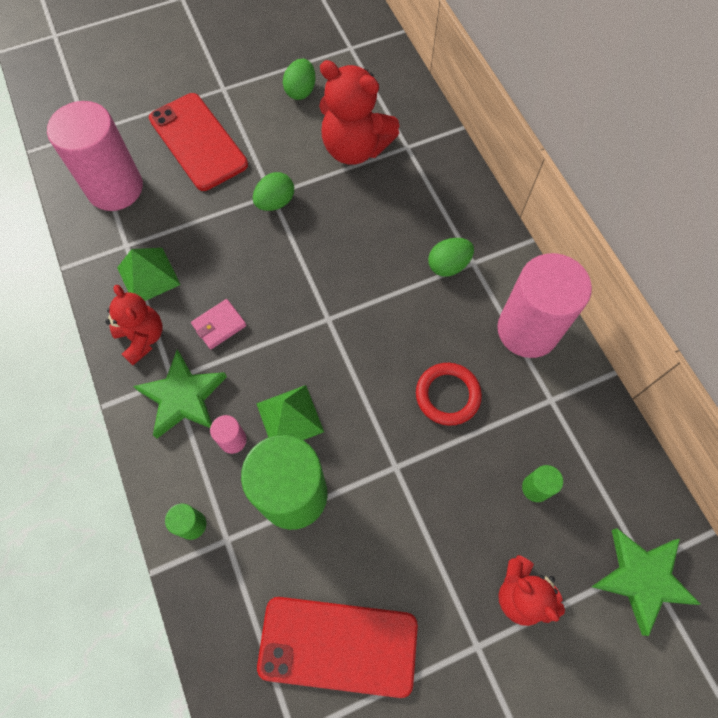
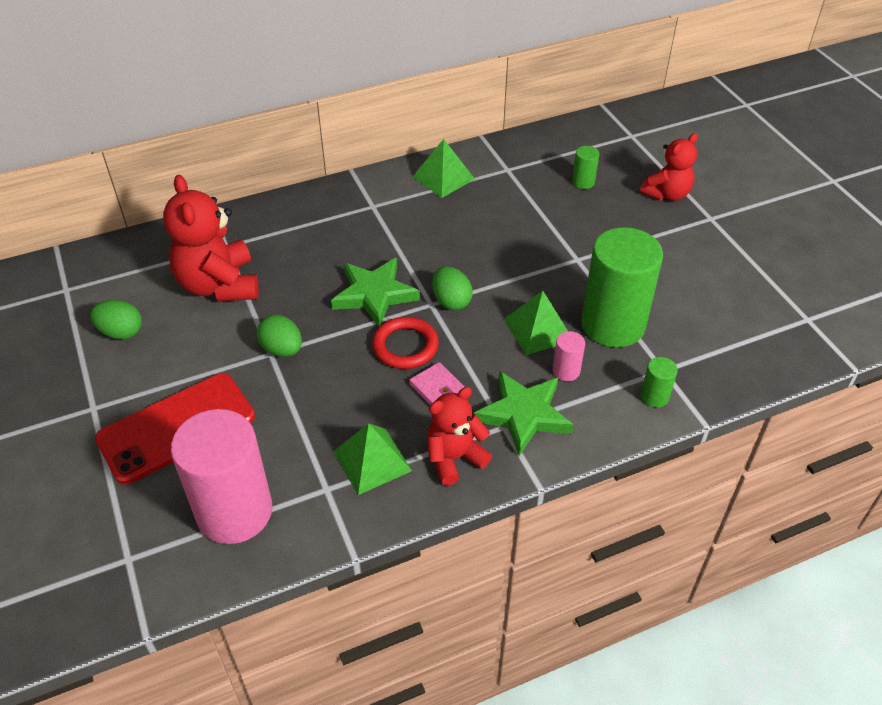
camera: 90 degrees left, 20 degrees down
red phone [257,597,418,698] -> none
red teddy bear [319,60,399,165] -> red teddy bear turned 135 degrees clockwise [163,175,259,302]
red ring [416,363,482,426] -> red ring moved to [372,317,439,369]
green egg [428,238,474,277] -> green egg moved to [432,267,473,310]
pink cylinder [497,253,592,358] -> green pyramid [412,139,475,198]
green star [592,528,701,636] -> green star moved to [331,258,420,327]

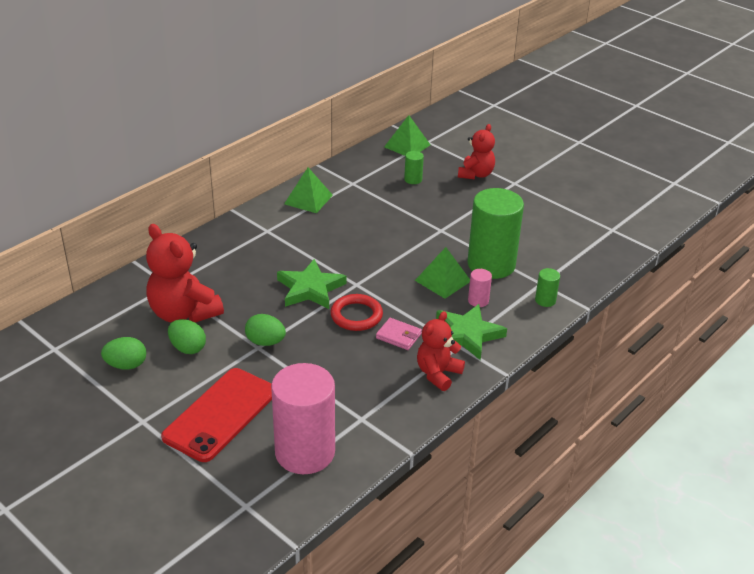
camera: 25 degrees left, 10 degrees down
green pyramid [333,423,412,495] -> green pyramid moved to [384,115,430,156]
green egg [432,267,473,310] -> green egg moved to [168,319,206,354]

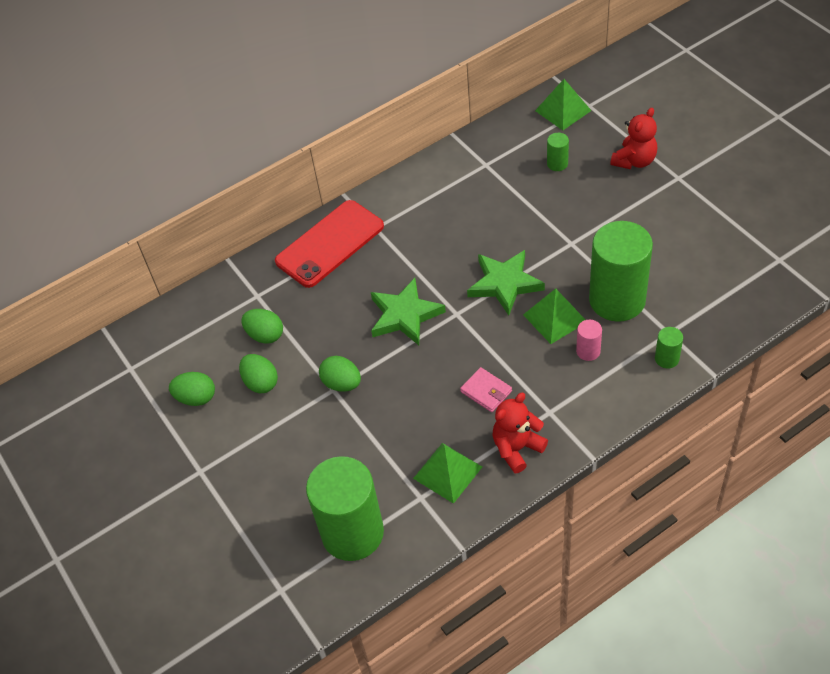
camera: 20 degrees right, 15 degrees up
red teddy bear [146,224,224,323] -> green egg [242,309,283,344]
red phone [161,368,272,462] -> red phone moved to [275,200,384,288]
pink cylinder [271,363,335,474] -> green cylinder [306,456,384,561]
green pyramid [284,168,333,213] -> green pyramid moved to [413,443,482,504]
red ring [330,294,383,331] -> none
green star [436,304,507,361] -> green star moved to [467,250,545,315]

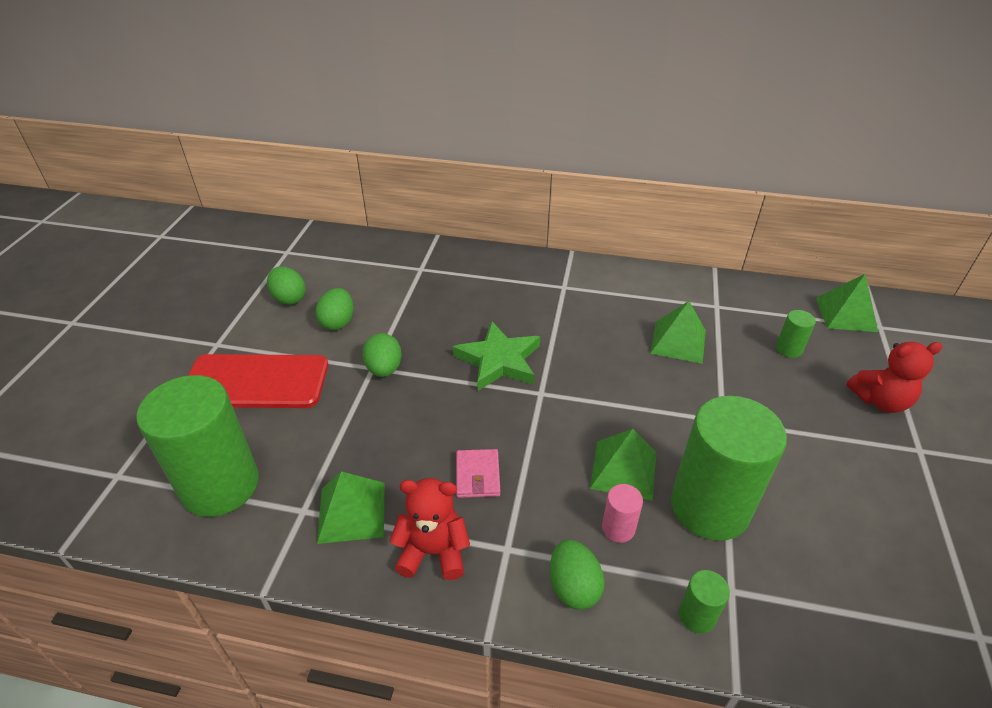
camera: 40 degrees right, 10 degrees down
green egg [242,309,283,344] -> green egg moved to [550,540,605,610]
red phone [275,200,384,288] -> red phone moved to [188,354,328,408]
green star [467,250,545,315] -> none
none -> green pyramid [650,301,706,364]

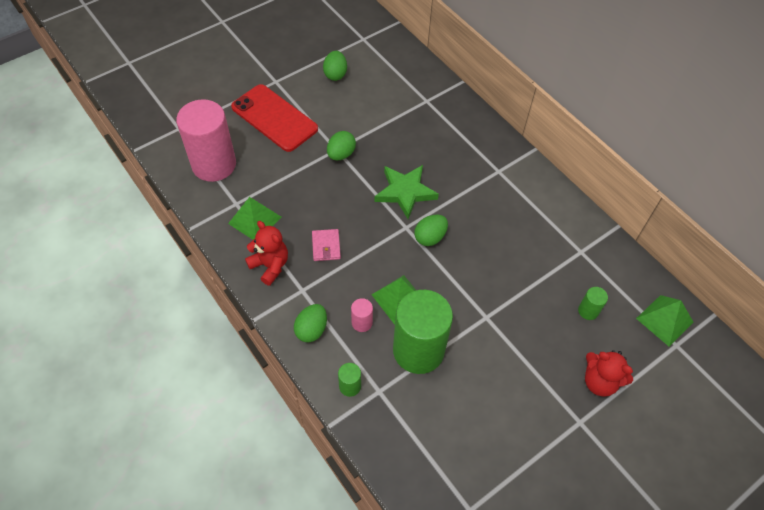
camera: 40 degrees right, 15 degrees up
green cylinder [136,375,259,517] -> pink cylinder [176,99,236,182]
green egg [315,288,353,330] -> green egg moved to [414,215,448,246]
pink wallet [456,449,500,498] -> pink wallet turned 45 degrees counterclockwise [312,229,341,261]
green pyramid [650,301,706,364] -> none

